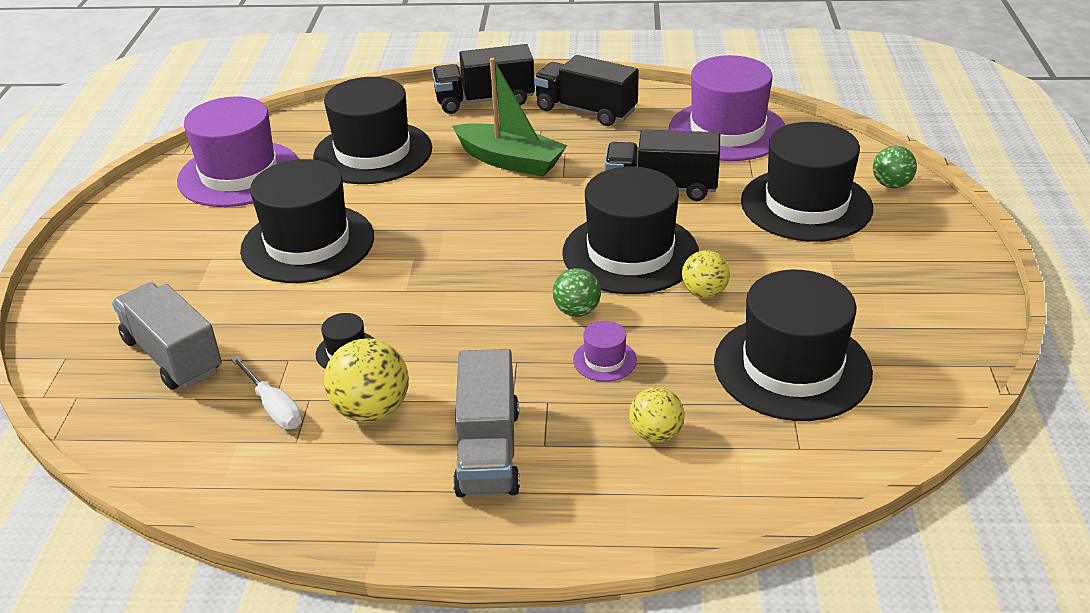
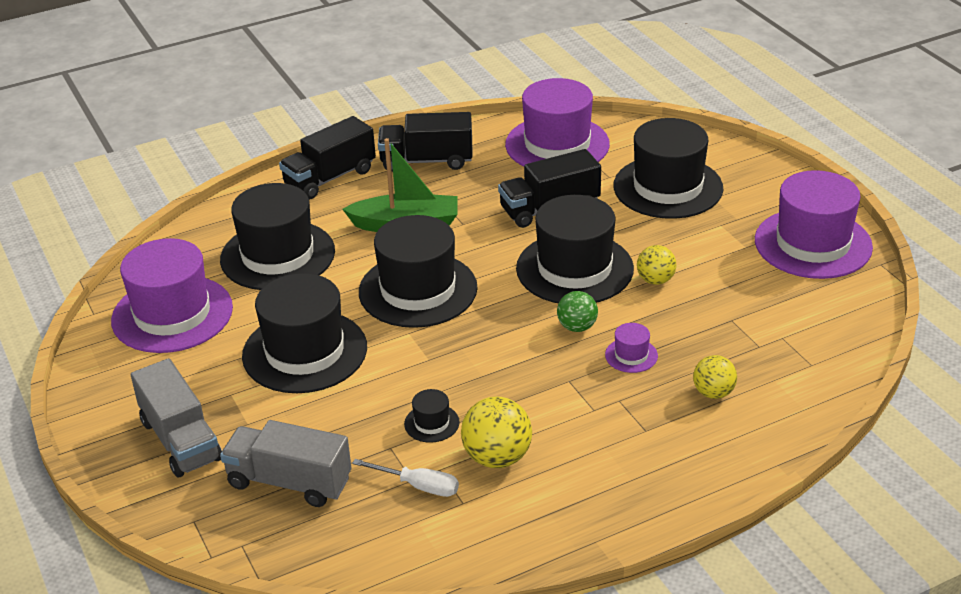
camera: 30 degrees left, 0 degrees up
grey truck [453,349,520,497] -> grey truck moved to [131,358,222,477]
black hat [714,270,873,421] -> black hat moved to [359,215,478,328]
green ball [873,146,917,188] -> none
none -> purple hat [755,170,873,279]

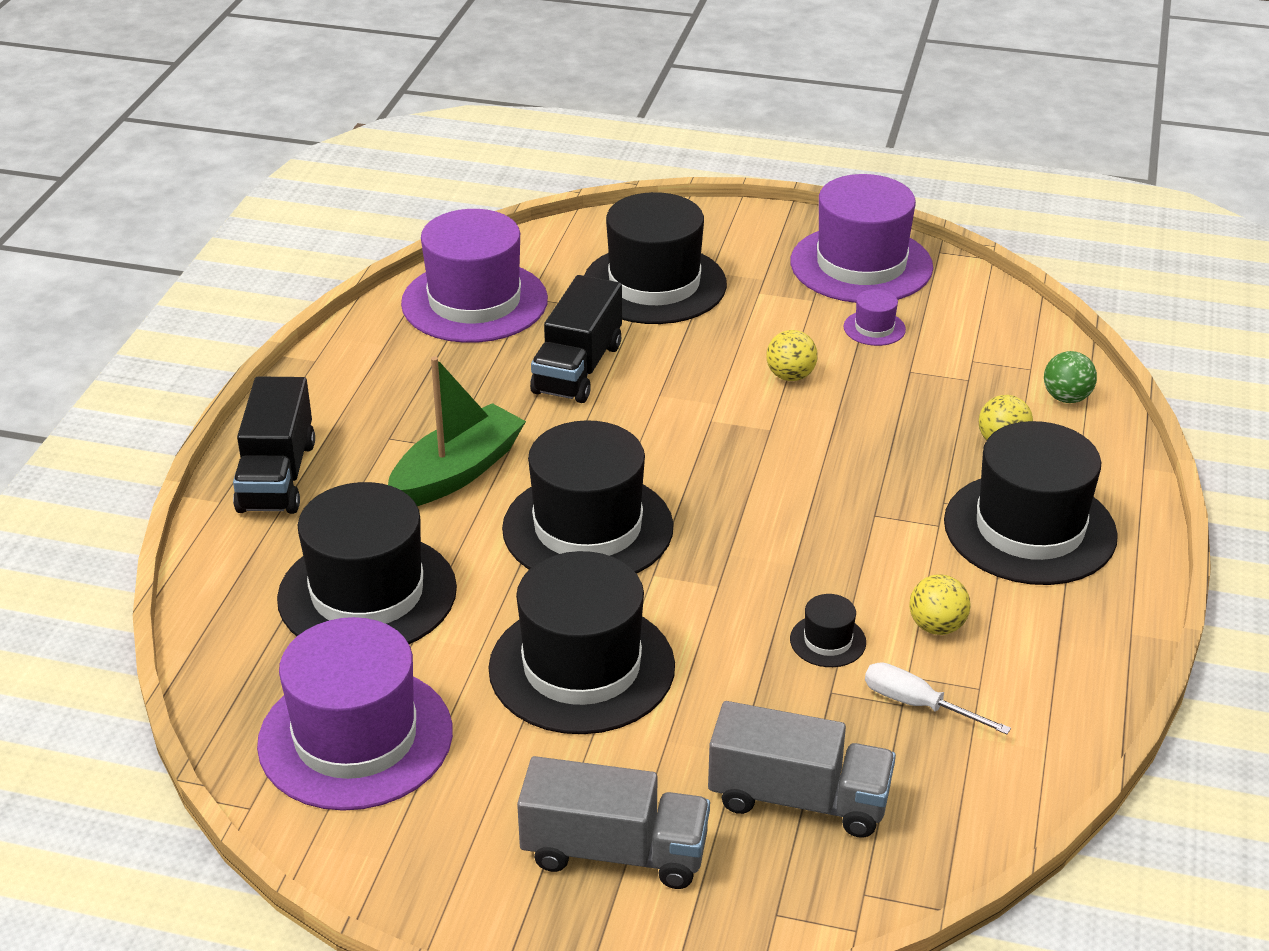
camera: 50 degrees left, 0 degrees up
grey truck [220,420,351,507] -> grey truck turned 135 degrees counterclockwise [708,701,896,838]
white screwdriver [352,459,459,497] -> white screwdriver turned 120 degrees counterclockwise [865,662,1011,734]
black truck [378,112,472,172] -> none
yellow ball [461,396,532,468] -> yellow ball [909,574,971,635], size x0.64
black hat [516,195,634,303] -> black hat moved to [944,421,1118,585]
green ball [557,291,598,332] -> green ball moved to [1044,351,1097,403]
purple hat [605,323,658,373] -> purple hat moved to [844,289,906,346]

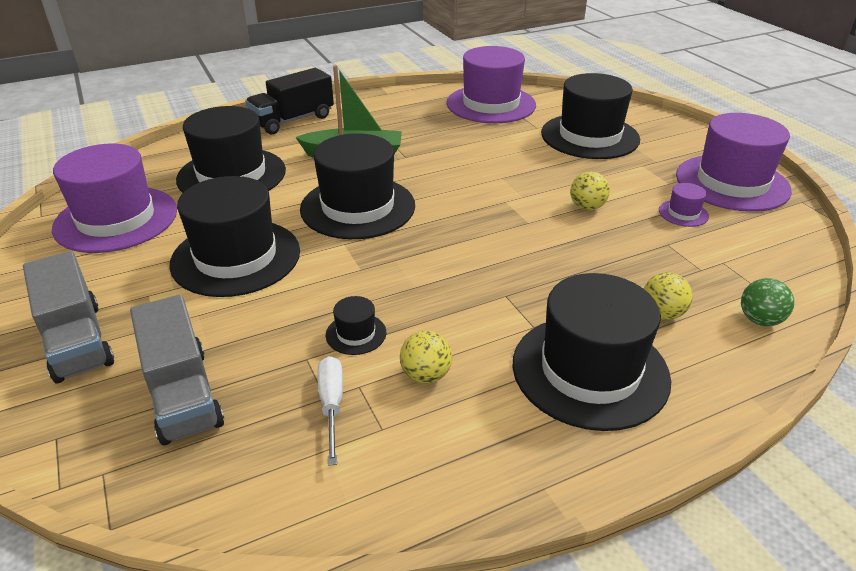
camera: 50 degrees right, 0 degrees up
black truck [530,275,622,403] -> none

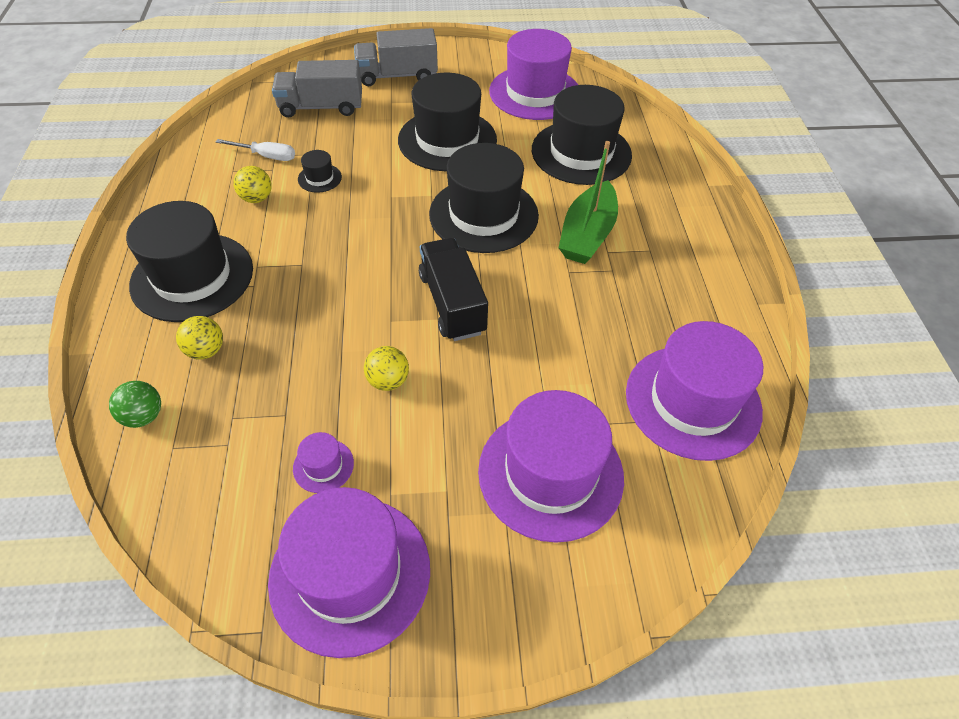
camera: 110 degrees right, 15 degrees up
black truck [245,68,334,134] -> black truck moved to [419,238,488,341]
black hat [541,73,640,159] -> purple hat [478,390,624,543]

